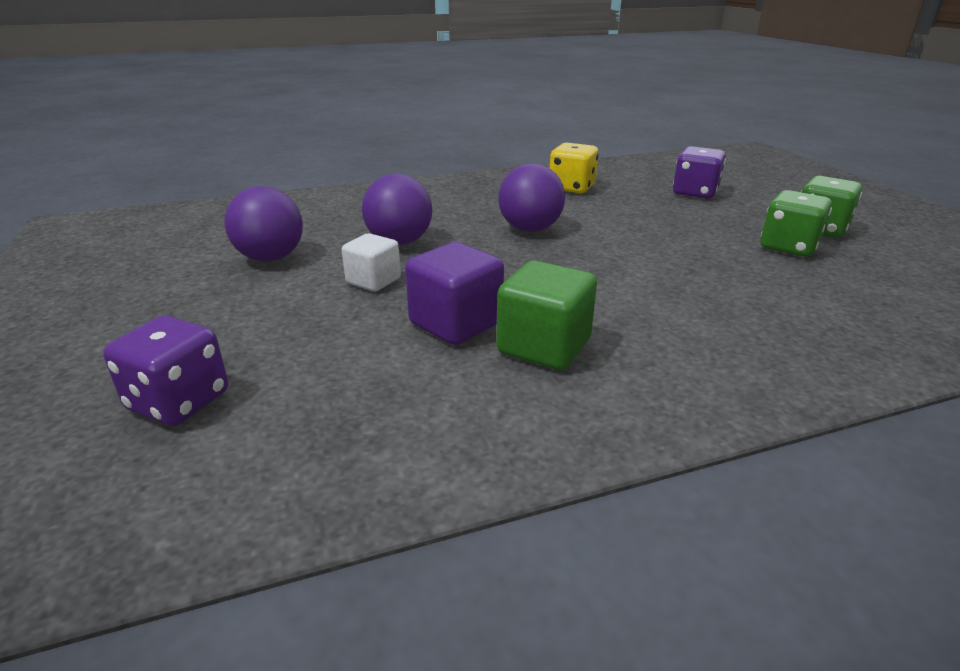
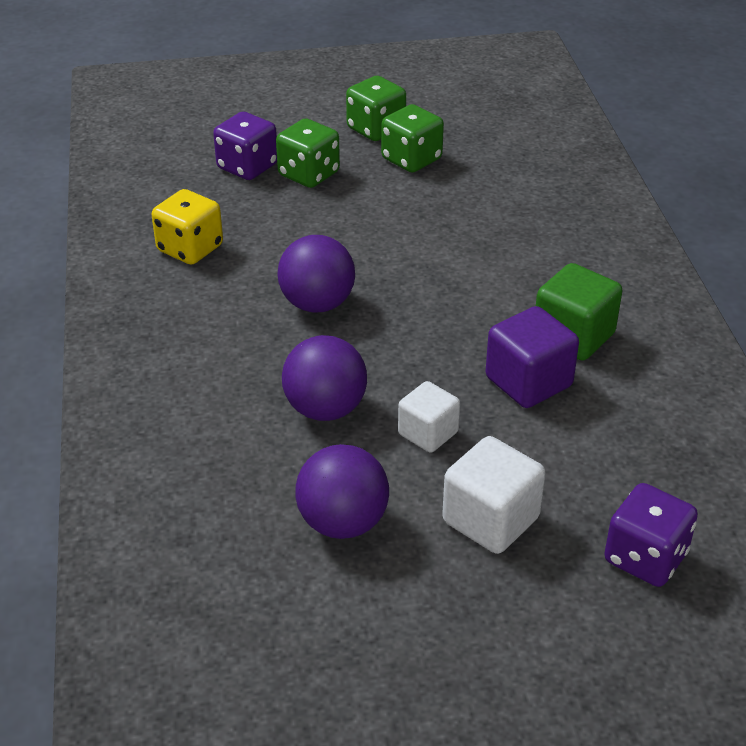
camera: 80 degrees left, 10 degrees up
none -> green dice [276,118,340,188]
none -> white cube [442,436,546,554]

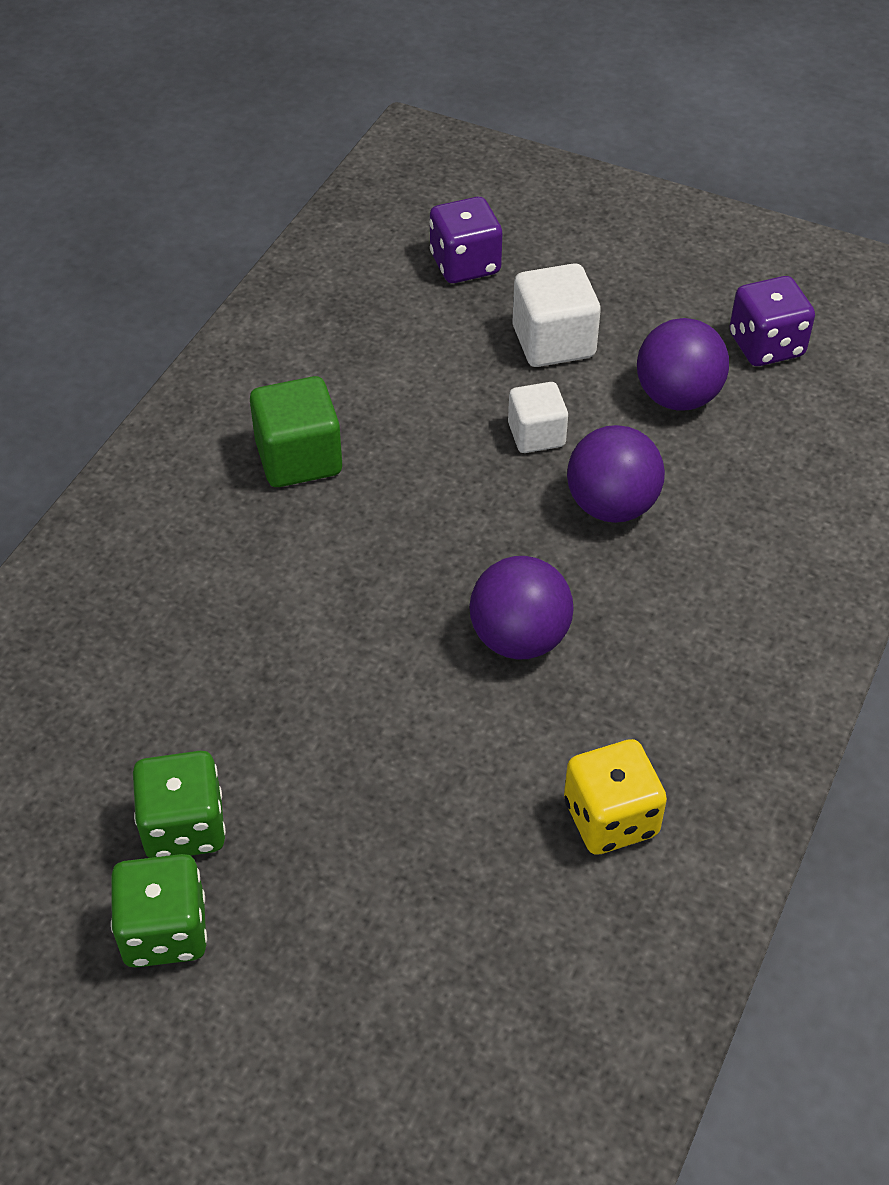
camera: 145 degrees left, 10 degrees up
purple dice [213,112,277,180] -> purple dice moved to [729,276,815,366]
green dice [276,118,340,188] -> none
purple cube [486,306,579,408] -> none

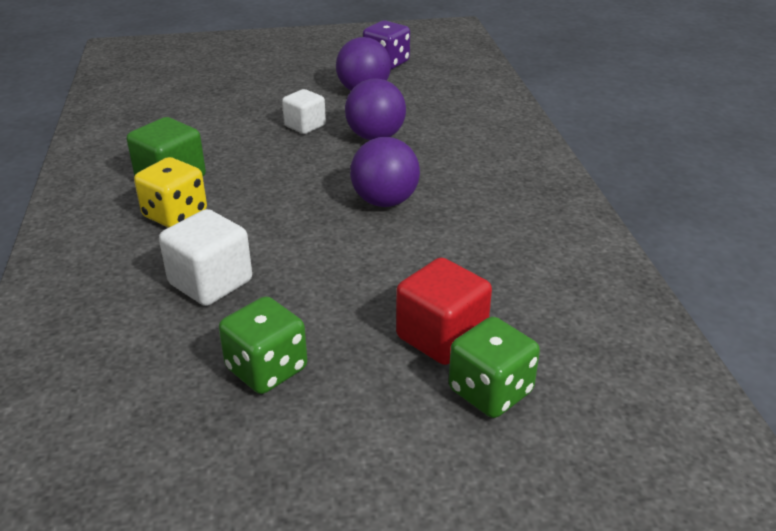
camera: 35 degrees left, 15 degrees down
green dice [111,854,207,968] -> green dice moved to [448,317,540,418]
purple dice [429,197,502,283] -> none
white cube [512,263,601,367] -> white cube moved to [159,209,252,306]
yellow dice [564,739,667,855] -> yellow dice moved to [134,157,207,228]
none -> red cube [396,257,492,365]

